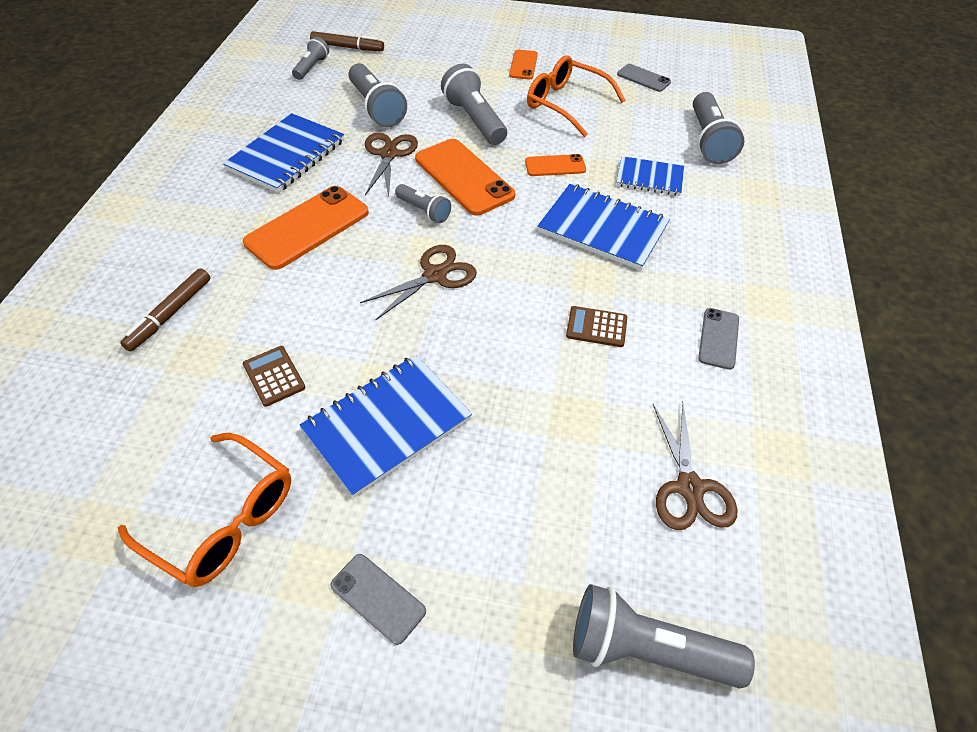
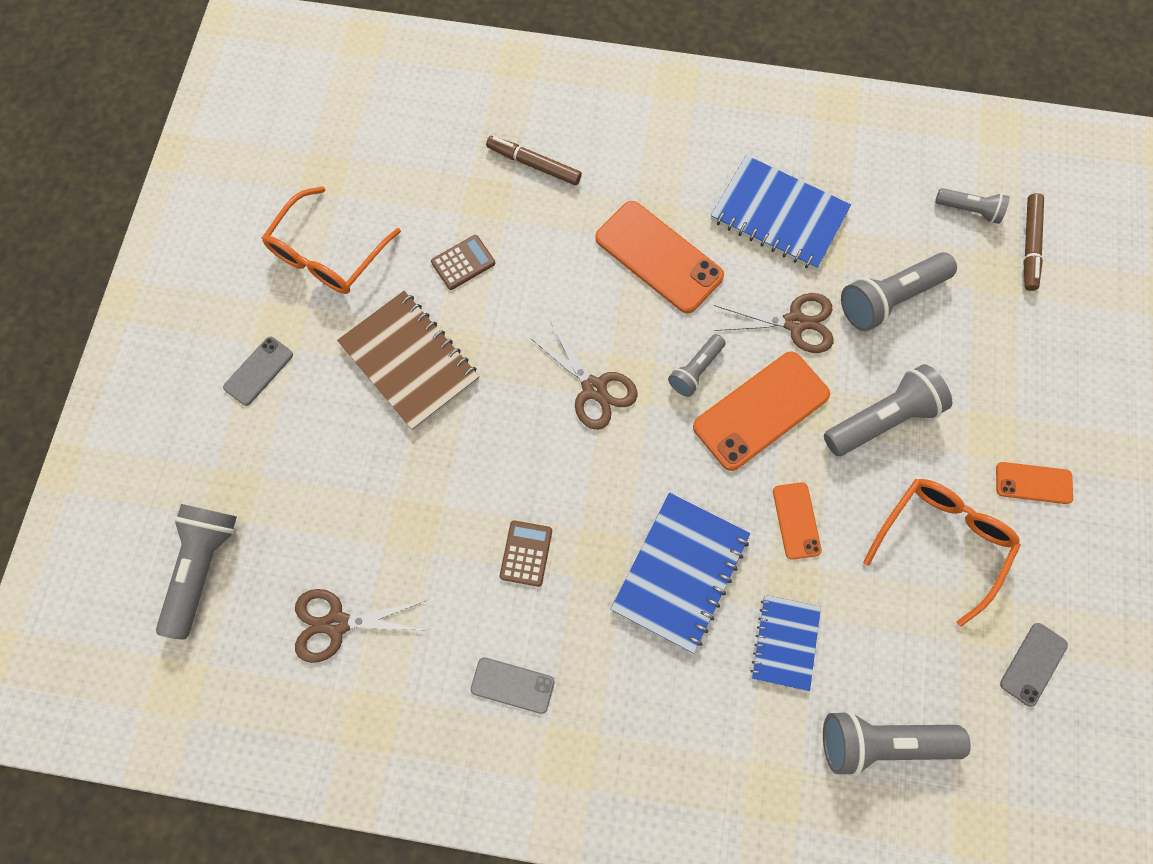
camera: 90 degrees right, 20 degrees up
blue notebook [300,355,472,498] -> brown notebook [337,291,480,431]

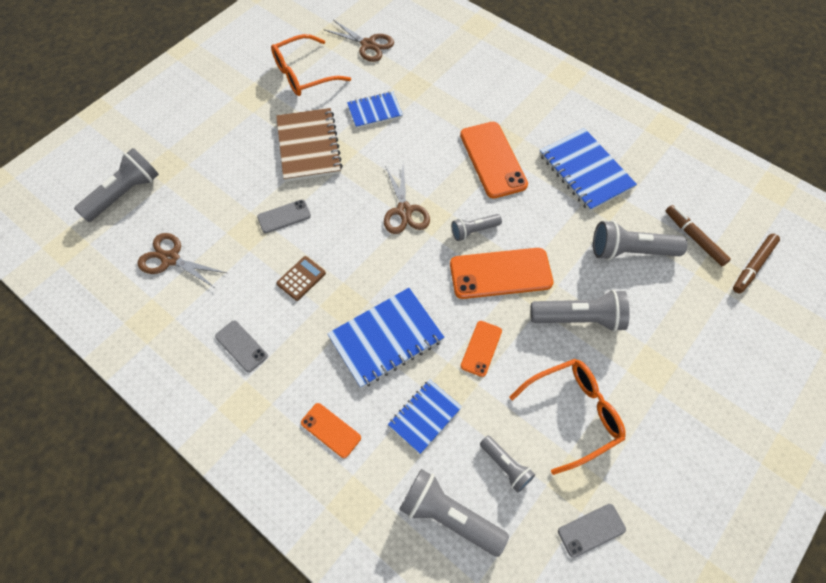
camera: 30 degrees right, 10 degrees down
grey phone [223,337,293,406] -> grey phone moved to [257,200,311,233]
brown calculator [431,235,495,290] -> blue notebook [347,91,403,129]
brown marker [486,136,582,185] -> brown marker moved to [666,205,731,266]
brown scissors [713,293,834,353] -> brown scissors moved to [325,20,394,62]
grey flashlight [935,188,1010,224] -> grey flashlight moved to [480,436,535,493]
orange phone [996,462,1073,504] -> orange phone moved to [301,403,361,458]

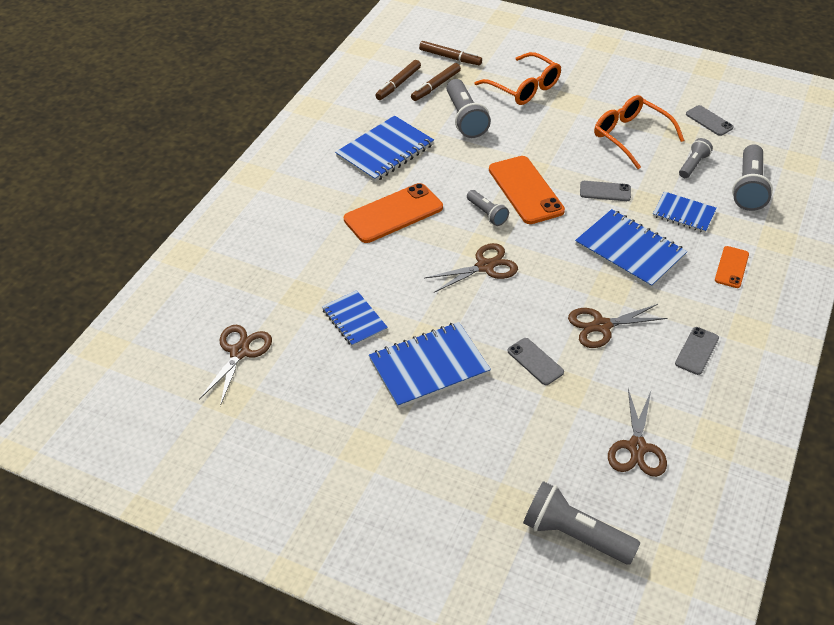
camera: 105 degrees left, 15 degrees down
orange glasses [271,34,351,96] -> orange glasses moved to [474,52,561,105]
brown notebook [276,108,343,182] -> blue notebook [369,322,491,409]
brown calculator [277,256,326,301] -> brown scissors [568,304,668,348]
orange phone [461,321,502,377] -> grey phone [580,181,631,201]
grey flashlight [531,290,630,332] -> none
none -> brown marker [375,60,421,100]

